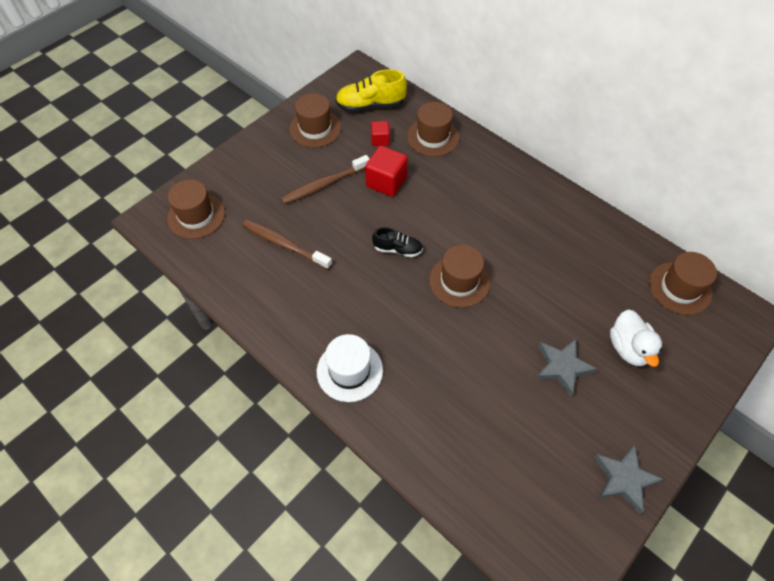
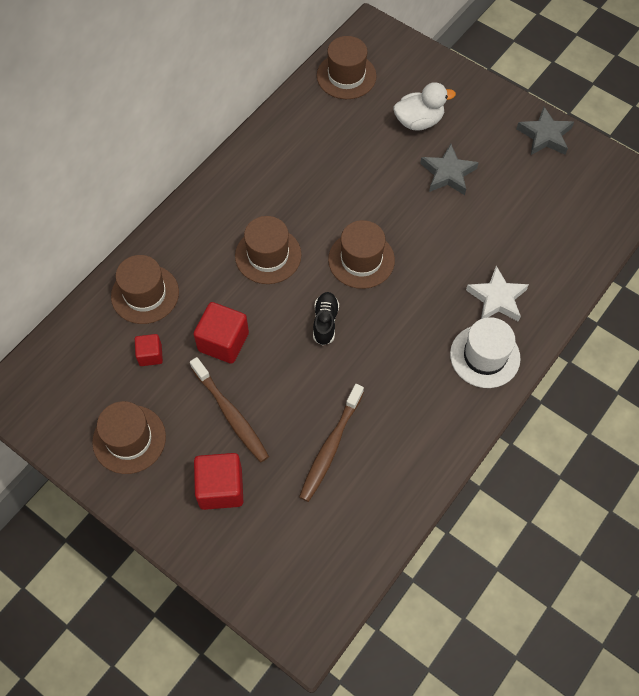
camera: 95 degrees left, 5 degrees up
brown hat [167,180,225,239] -> brown hat moved to [235,216,302,284]
yellow shoe [335,69,407,112] -> none
none -> red cube [194,453,243,510]
none -> white star [466,266,529,322]

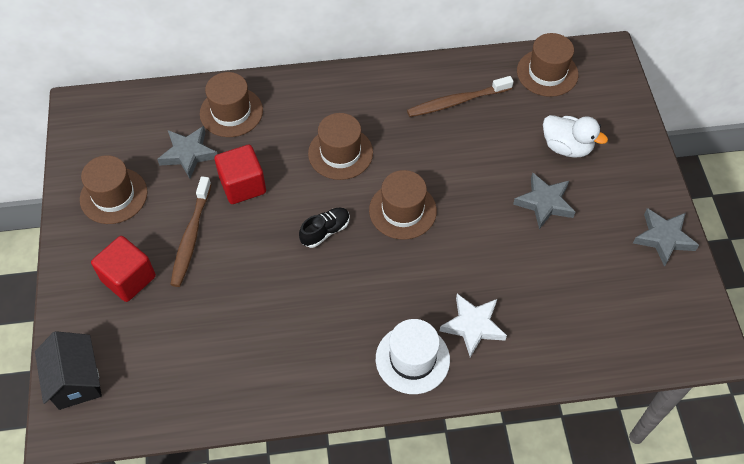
camera: 45 degrees right, 5 degrees down
red cube [135,334,163,366] -> grey star [157,126,217,179]
brown toothbrush [299,384,364,502] -> brown toothbrush moved to [407,76,514,117]
none -> black house [35,331,102,410]

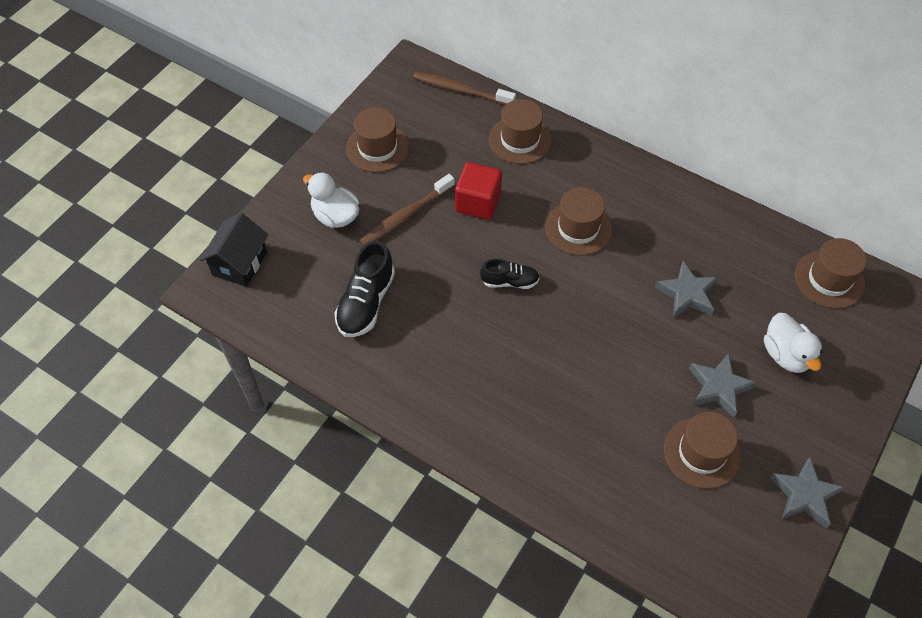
camera: 40 degrees right, 0 degrees up
red cube [91,236,156,302] -> white duck [303,172,359,228]
grey star [157,126,217,179] -> grey star moved to [654,261,718,318]
brown hat [369,170,437,240] -> brown hat moved to [664,412,741,489]
white hat [376,319,450,394] -> none
brown toothbrush [407,76,514,117] -> brown toothbrush moved to [413,72,516,105]
white star [440,294,507,357] -> none
none -> black shoe [334,241,395,337]

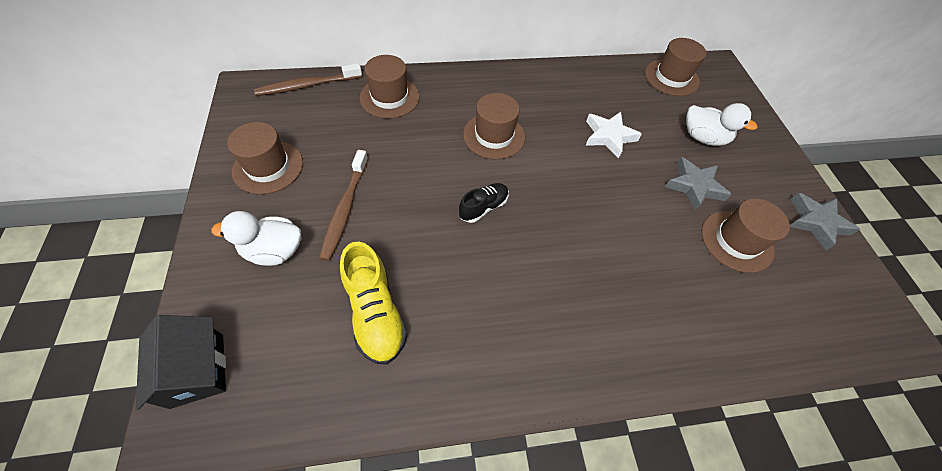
camera: 45 degrees left, 0 degrees up
black shoe [334,241,395,337] -> yellow shoe [340,242,408,365]
red cube [455,162,502,220] -> none
grey star [654,261,718,318] -> white star [585,112,642,159]

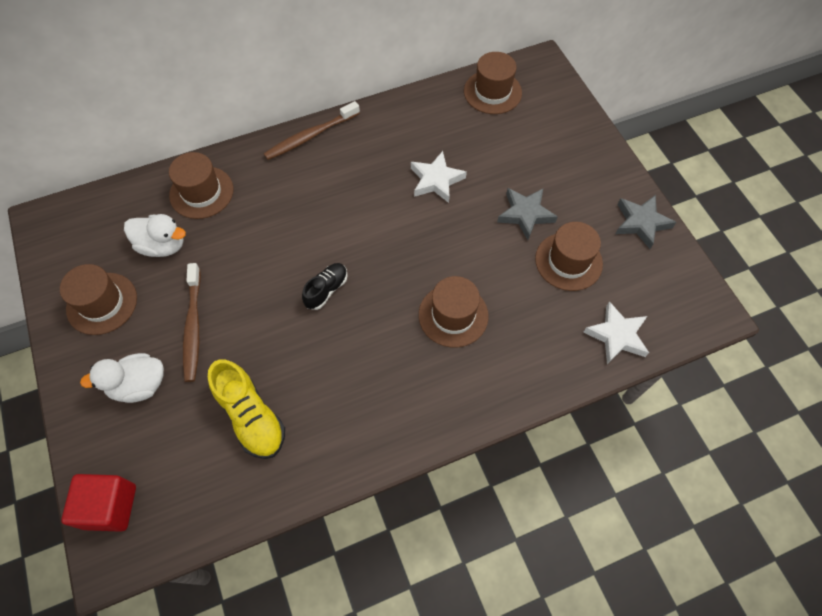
camera: 10 degrees left, 5 degrees up
black house [136,315,226,410] -> red cube [61,474,136,532]
brown toothbrush [254,63,362,96] -> brown toothbrush moved to [264,101,360,160]
brown hat [463,93,525,159] -> brown hat moved to [419,276,489,347]
white duck [686,103,757,146] -> white duck moved to [124,214,186,257]
none -> white star [584,301,649,364]

